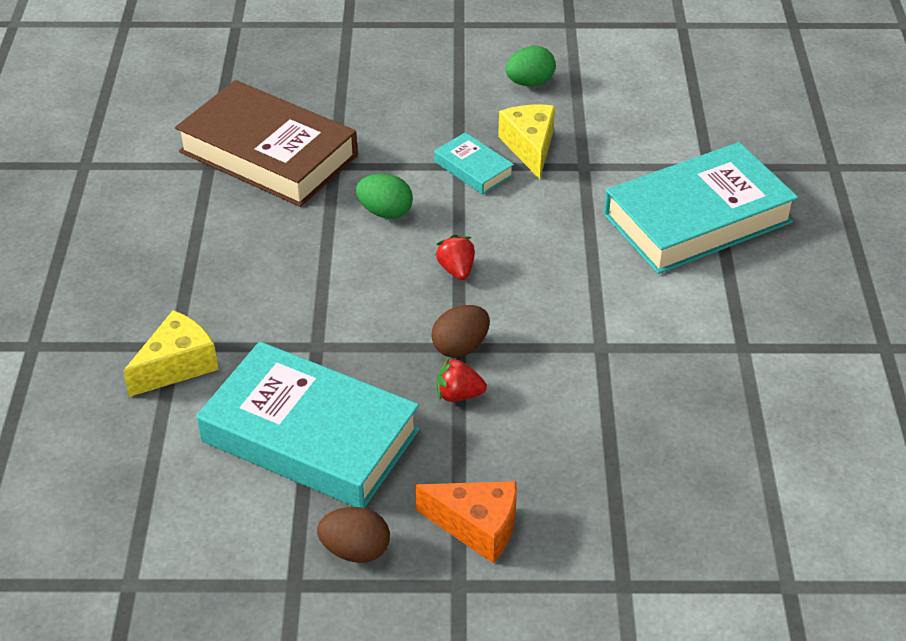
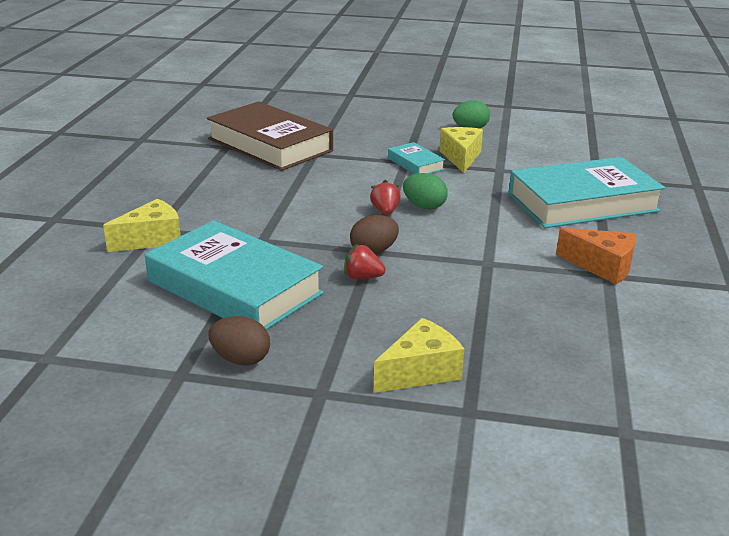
camera: 10 degrees right, 15 degrees down
green egg [356,174,413,219] -> green egg moved to [403,173,448,210]
orange cheese [415,481,517,563] -> orange cheese moved to [556,228,636,284]
none -> yellow cheese [374,318,464,393]

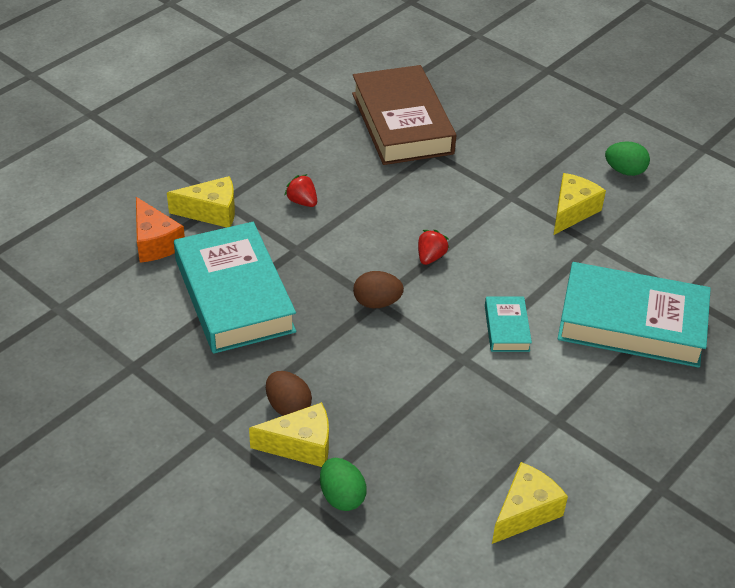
camera: 30 degrees right, 15 degrees up
brown egg [208,316,270,366] -> brown egg moved to [266,371,312,416]
red strawberry [344,244,386,279] -> red strawberry moved to [284,174,317,207]
turquoise book [388,142,445,174] -> turquoise book moved to [485,297,532,352]
green egg [403,173,448,210] -> green egg moved to [320,458,367,511]
orange cheese [556,228,636,284] -> orange cheese moved to [136,197,185,263]
none -> yellow cheese [492,462,568,544]

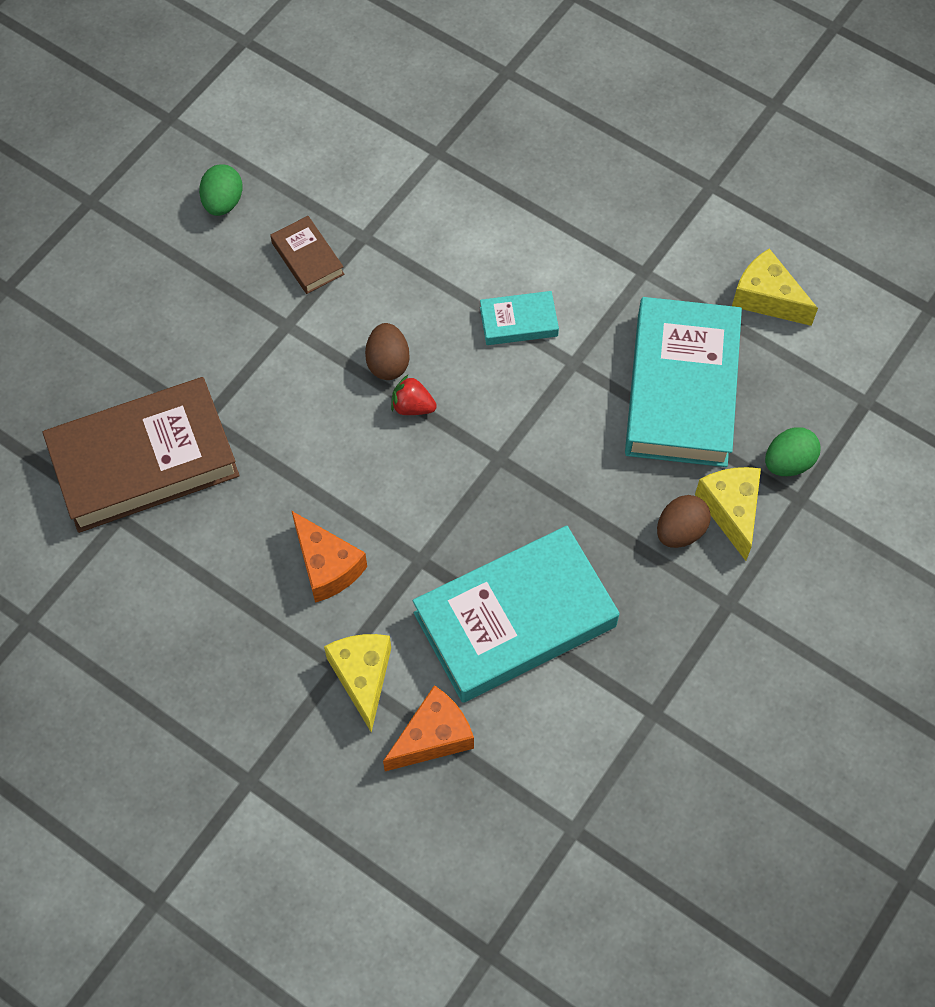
camera: 95 degrees left, 20 degrees up
red strawberry [284,174,317,207] -> orange cheese [292,511,367,603]
brown egg [353,271,404,308] -> brown egg moved to [365,323,410,380]
yellow cheese [554,173,606,235] -> brown book [270,216,344,294]
turquoise book [558,262,711,368] -> turquoise book moved to [625,297,742,467]

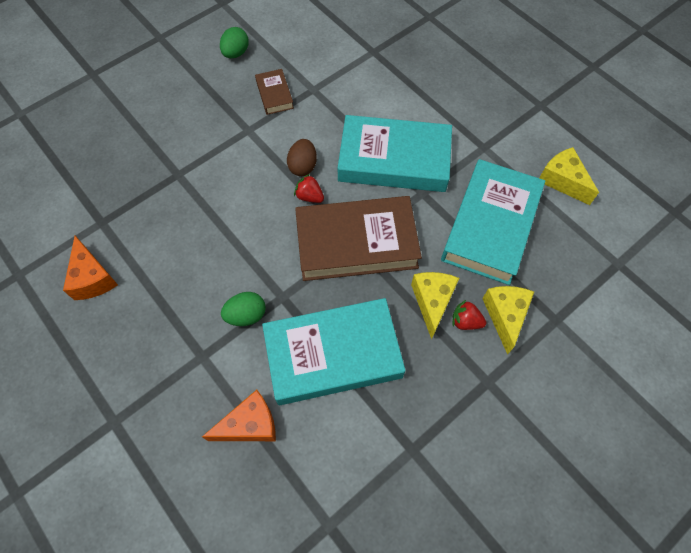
camera: 15 degrees right, 0 degrees up
brown book [42,377,240,533] -> brown book moved to [295,196,422,281]
orange cheese [292,511,367,603] -> orange cheese moved to [63,236,118,300]
yellow cheese [324,634,391,732] -> yellow cheese moved to [411,272,459,340]
turquoise book [480,291,559,345] -> turquoise book [338,115,452,192], size x2.21
brown egg [657,495,711,548] -> red strawberry [452,299,486,330]
green egg [765,427,820,476] -> green egg moved to [221,292,266,326]

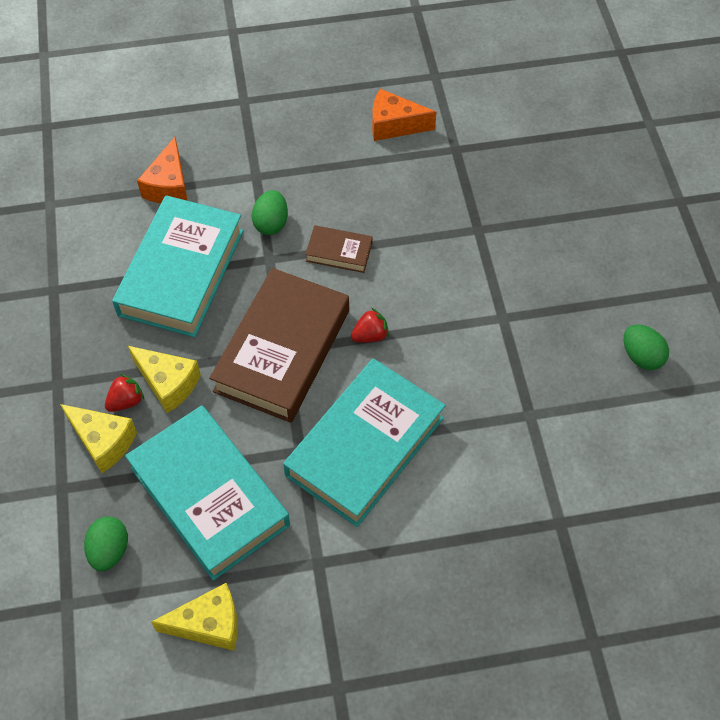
camera: 120 degrees right, 5 degrees down
brown book [255,69,294,115] -> brown book moved to [305,225,372,273]
brown egg [287,139,317,176] -> none
none -> green egg [84,517,128,571]

